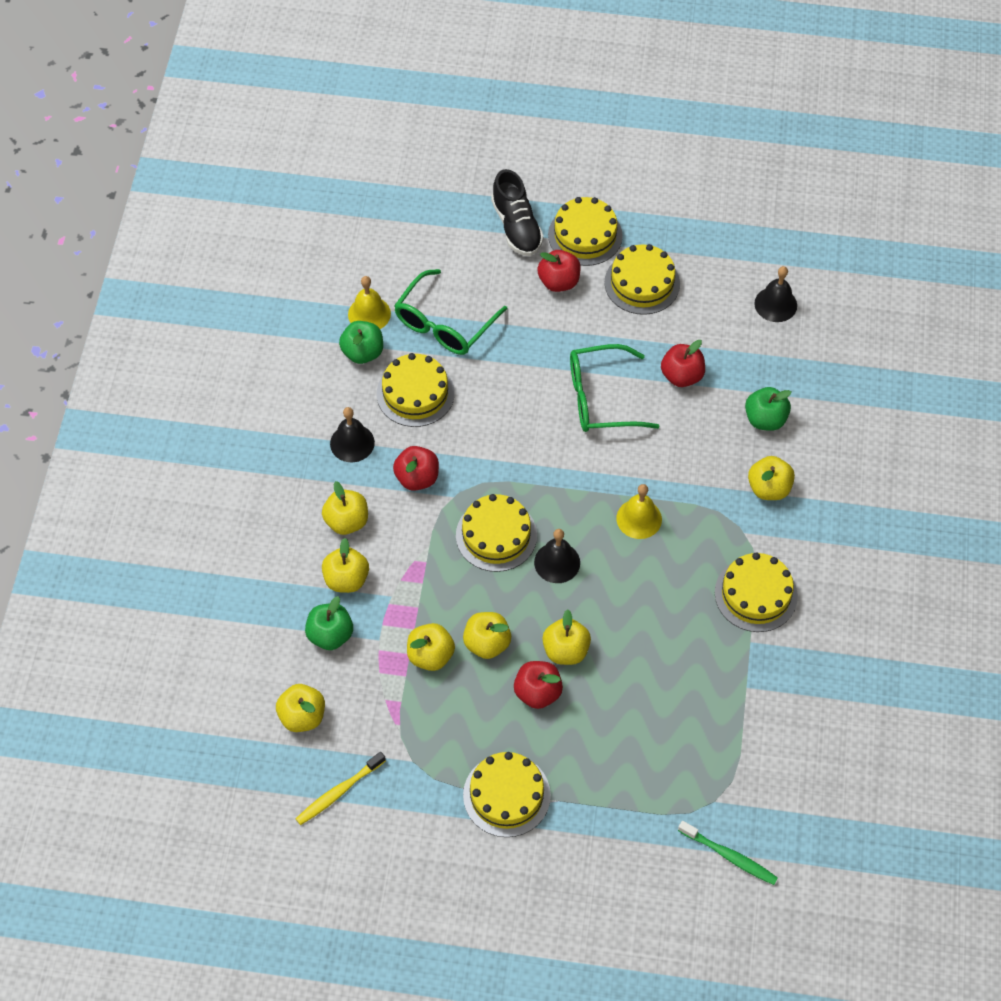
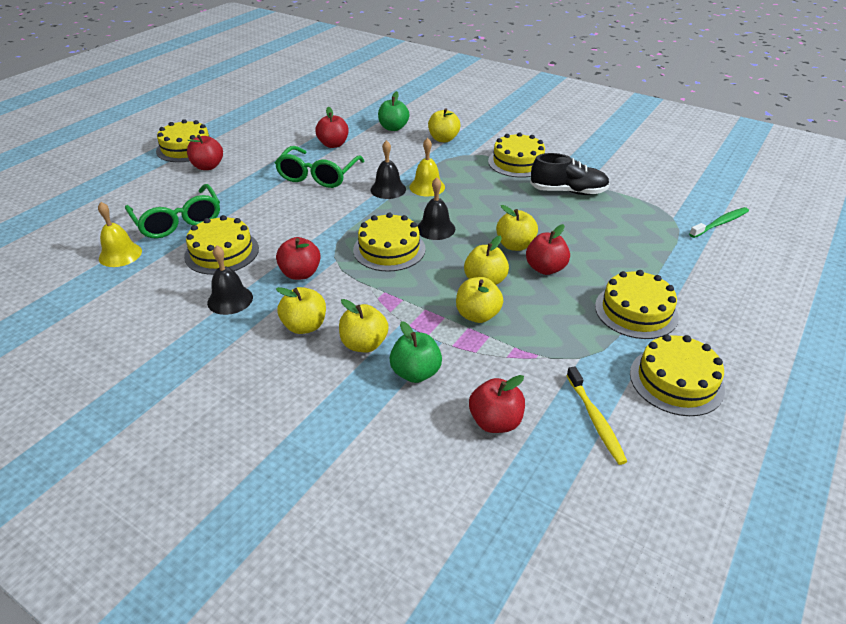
camera: 65 degrees left, 20 degrees down
yellow apple [276,684,325,732] -> red apple [469,375,525,433]
green apple [339,321,383,364] -> none
black shoe [491,169,544,256] -> black shoe moved to [530,153,610,195]
yellow cake [605,244,680,315] -> yellow cake moved to [630,334,725,416]
black bell [754,266,797,322] -> black bell moved to [370,140,406,199]

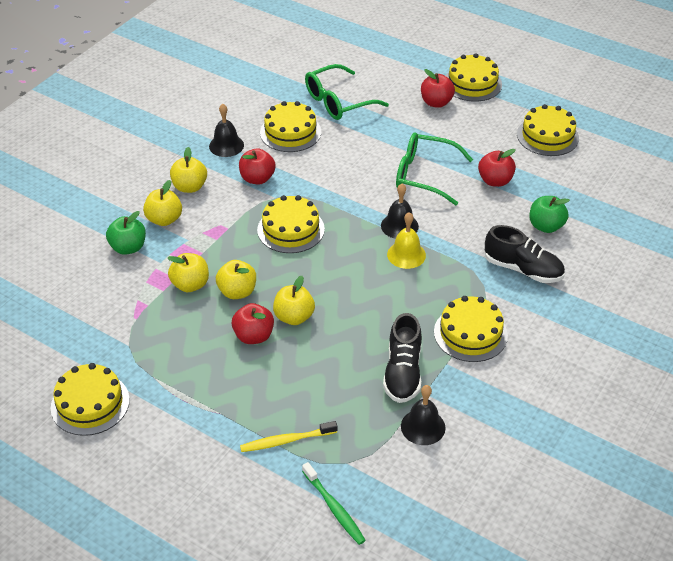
camera: 90 degrees right, 5 degrees up
yellow bell [98,202,142,267] -> none
black bell [417,177,455,240] -> black bell moved to [401,385,445,445]
yellow apple [428,108,461,142] -> black shoe [485,225,565,283]
red apple [469,375,525,433] -> none
yellow toothbrush [566,366,628,465] -> yellow toothbrush moved to [240,421,338,452]
yellow cake [595,270,679,339] -> yellow cake moved to [517,104,579,156]

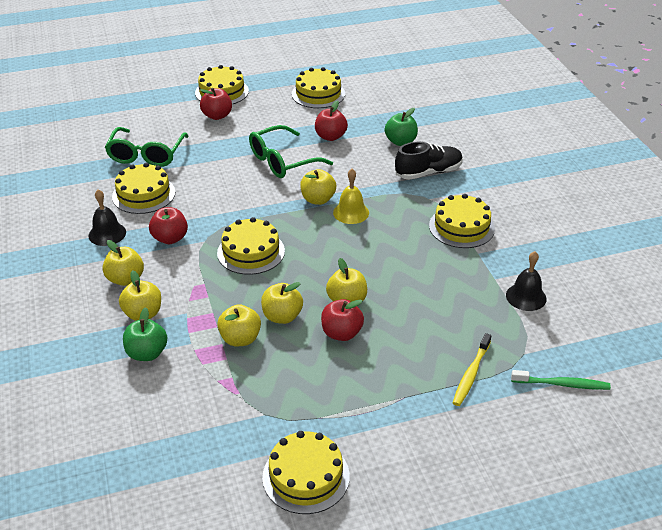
camera: 50 degrees left, 5 degrees down
black bell [381,184,419,239] -> yellow apple [300,169,336,205]
black shoe [383,313,422,403] -> none

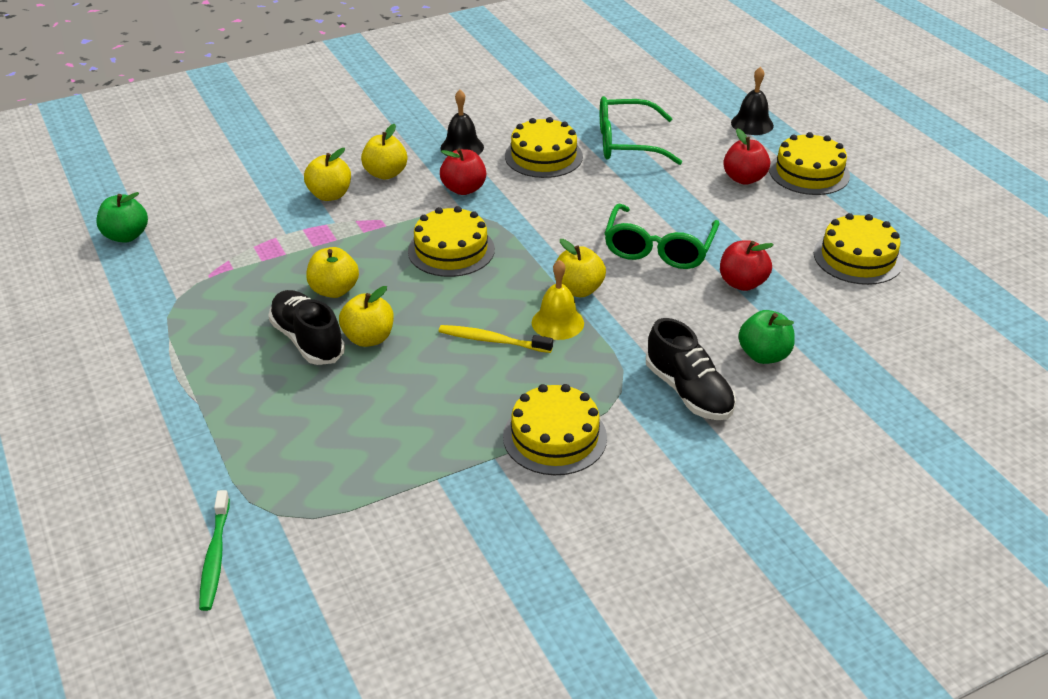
camera: 80 degrees right, 0 degrees up
green apple [123,307,167,361] -> green apple moved to [96,192,148,243]
yellow apple [217,304,261,346] -> none
green glasses [249,125,333,178] -> green glasses turned 120 degrees counterclockwise [604,203,720,269]
yellow cake [262,431,350,514] -> none
red apple [321,299,364,341] -> black shoe [268,290,345,365]
yellow toothbrush [453,333,491,406] -> yellow toothbrush moved to [439,325,553,353]
black bell [506,251,546,311] -> black bell moved to [731,67,774,135]

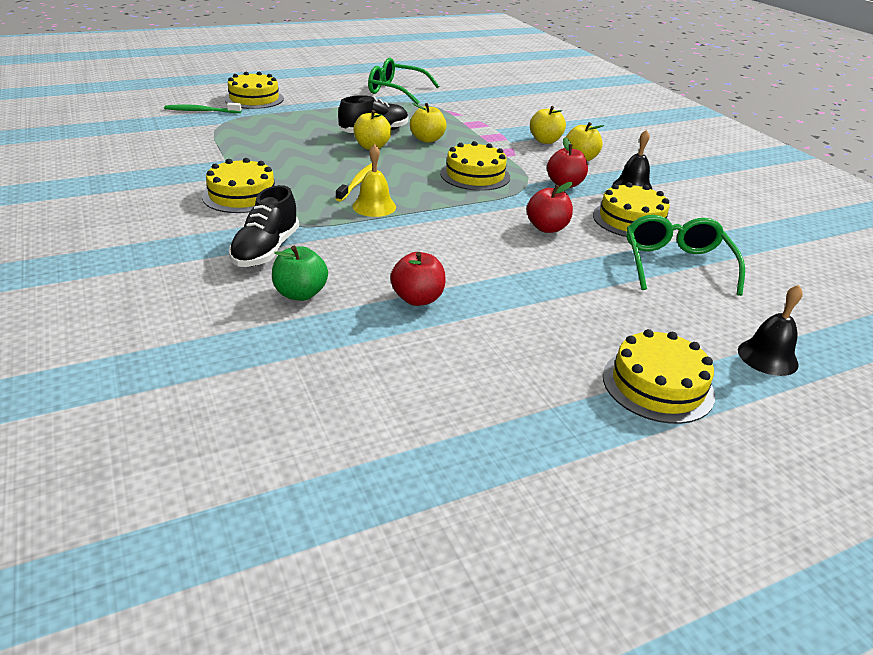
camera: 90 degrees right, 5 degrees down
green apple [96,192,148,243] -> none
yellow apple [555,239,606,297] -> none
green glasses [604,203,720,269] -> green glasses moved to [368,58,439,105]
black shoe [646,318,736,420] -> black shoe turned 45 degrees counterclockwise [229,185,299,267]
red apple [723,128,770,185] -> red apple moved to [527,182,573,233]
yellow cake [814,213,903,285] -> yellow cake moved to [224,72,284,109]

